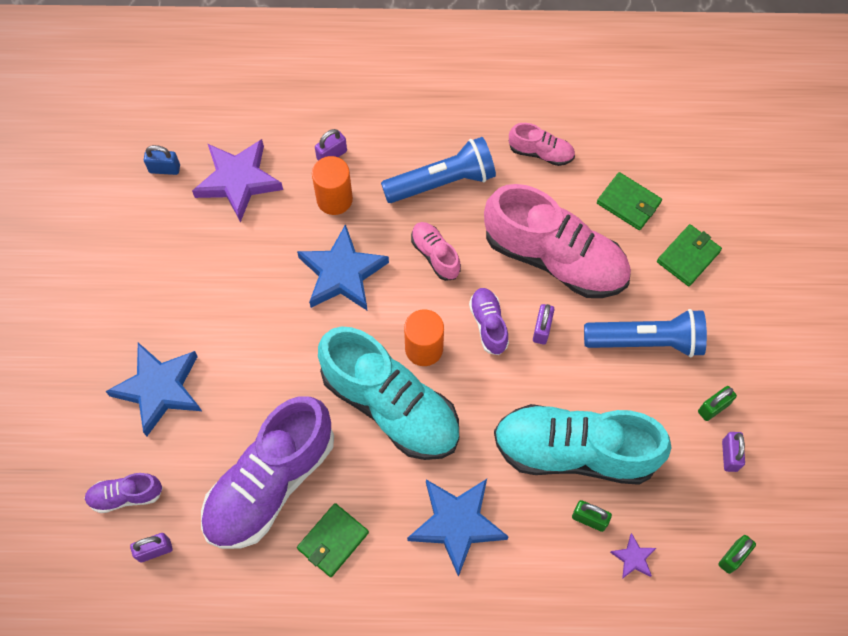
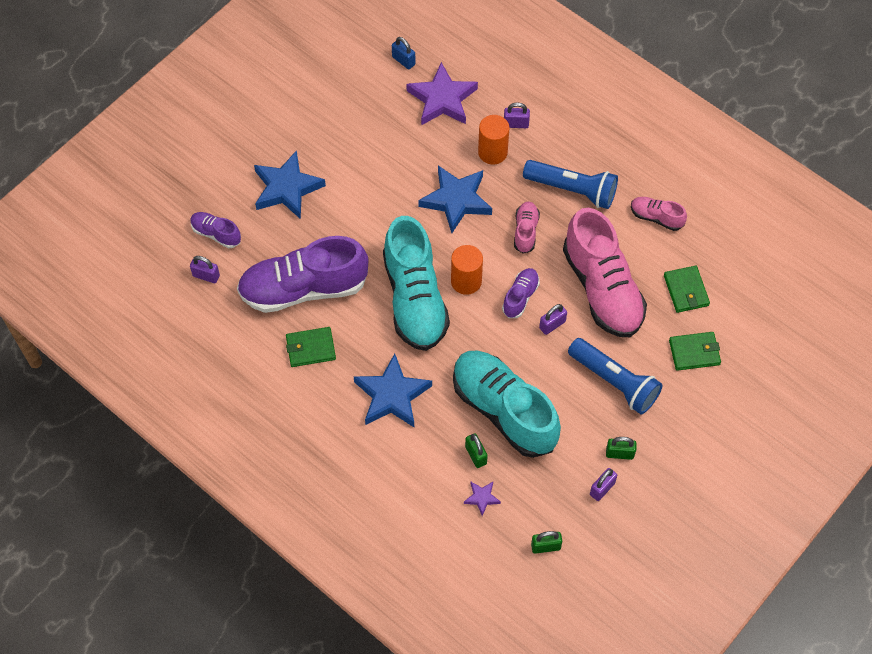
camera: 40 degrees right, 5 degrees down
pink shoe [509,123,575,166] -> pink shoe turned 150 degrees clockwise [631,197,687,231]

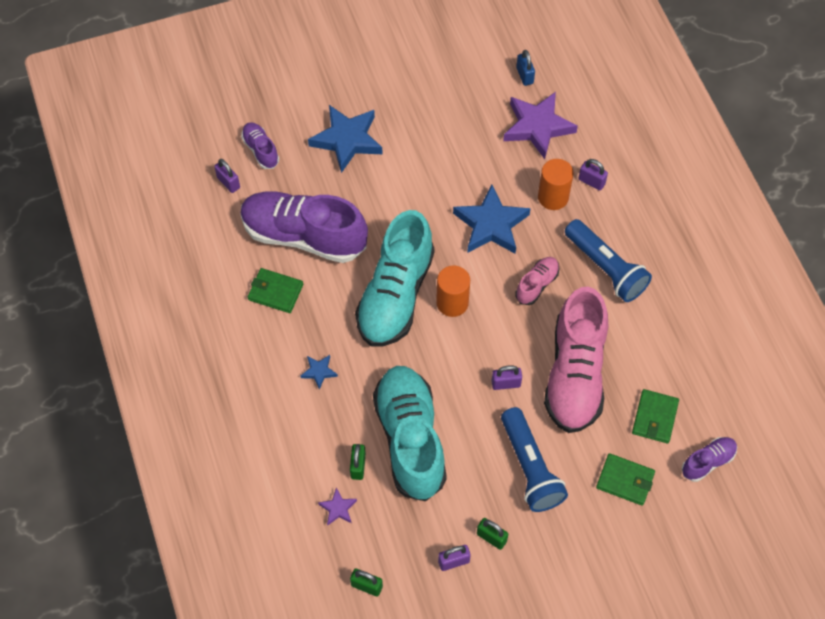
camera: 30 degrees right, 0 degrees up
blue star [354,353,432,427] -> blue star [300,355,338,390], size x0.45
purple shoe [502,268,540,318] -> purple shoe moved to [682,437,737,482]
pink shoe [631,197,687,231] -> none

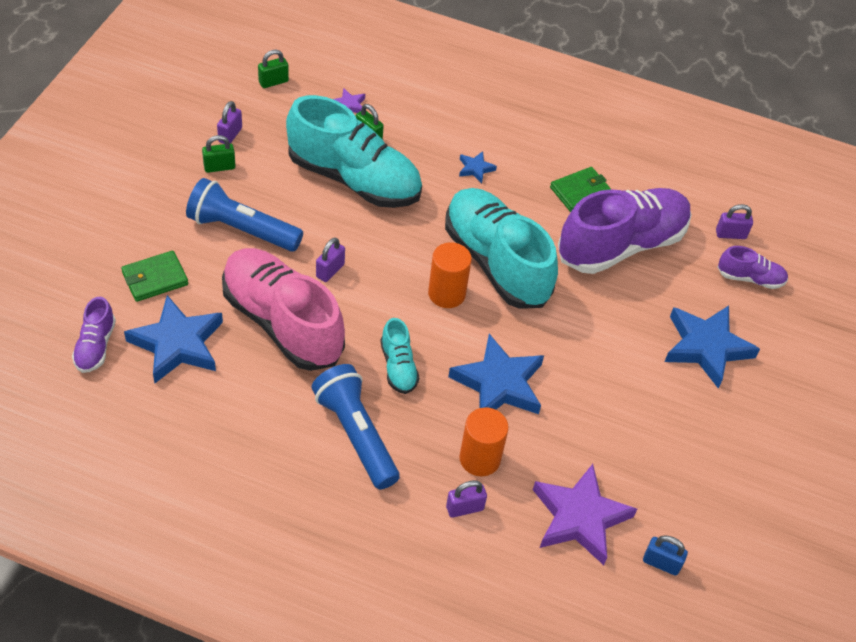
camera: 125 degrees right, 10 degrees down
pink shoe [515,257,559,305] -> turquoise shoe [380,318,419,394]
blue flashlight [565,219,652,302] -> blue flashlight turned 60 degrees clockwise [311,364,400,490]
green wallet [632,389,679,443] -> blue star [124,295,223,383]

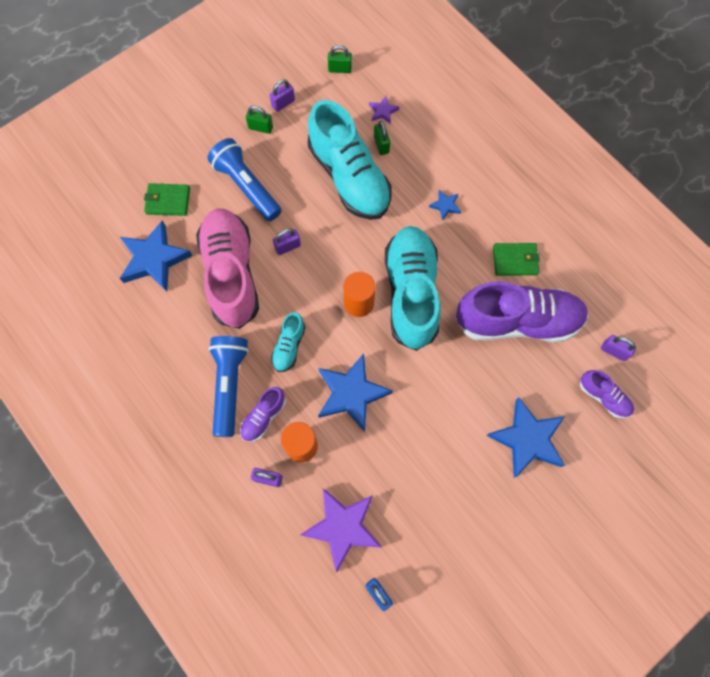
camera: 35 degrees right, 20 degrees up
purple shoe [72,297,116,373] -> purple shoe moved to [240,387,286,442]

